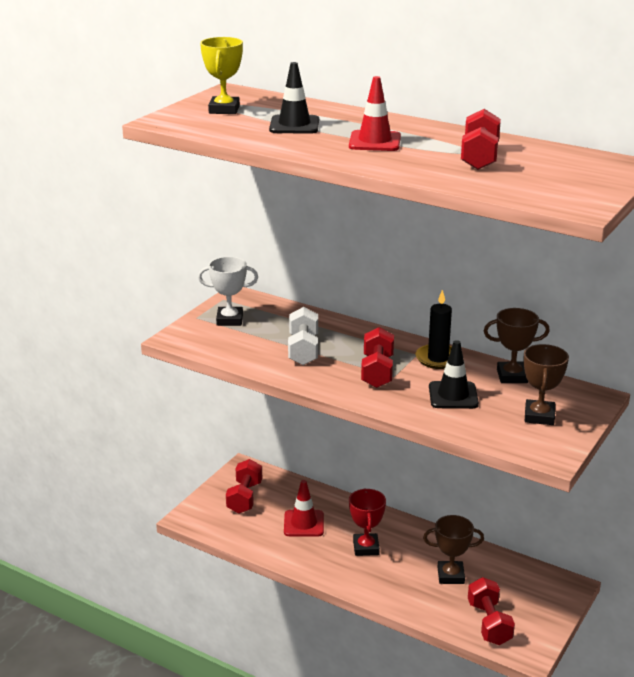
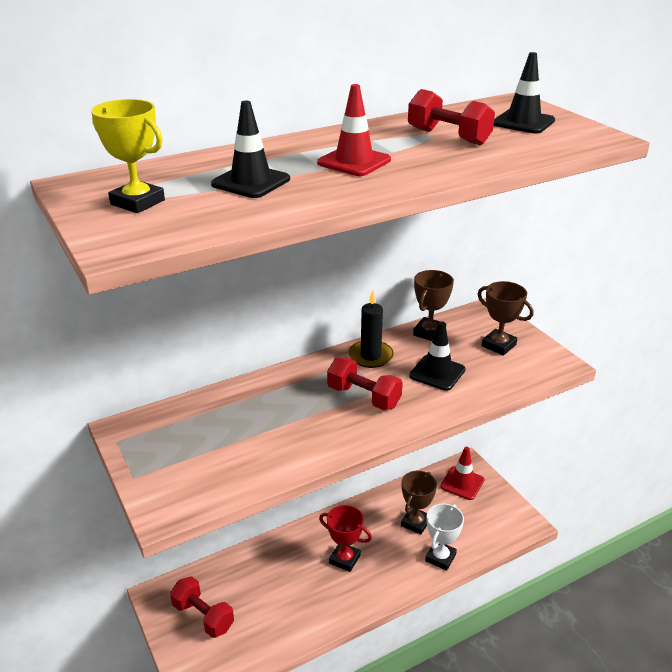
camera: 60 degrees left, 5 degrees up
white trophy [198,257,258,326] -> white trophy moved to [425,504,464,571]
red traffic cone [284,480,324,537] -> red traffic cone moved to [440,447,484,500]
white dumbbell [288,307,318,365] -> none
red dumbbell [468,577,515,645] -> none
none -> black traffic cone [494,52,555,134]

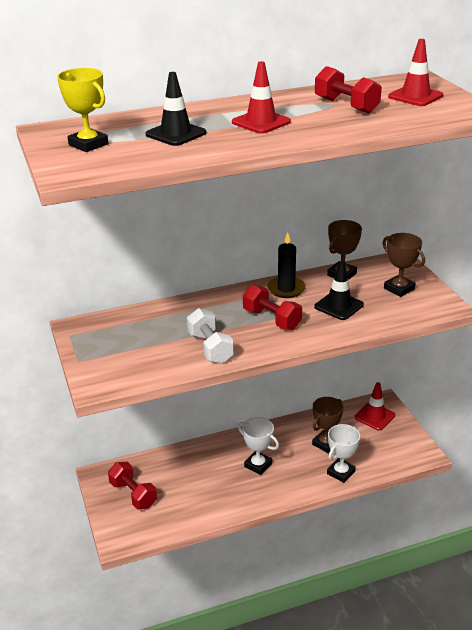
camera: 10 degrees right, 0 degrees up
red trophy [319,505,372,572] -> white trophy [238,417,279,475]
black traffic cone [494,52,555,134] -> red traffic cone [388,39,443,106]
none -> white dumbbell [187,308,234,364]

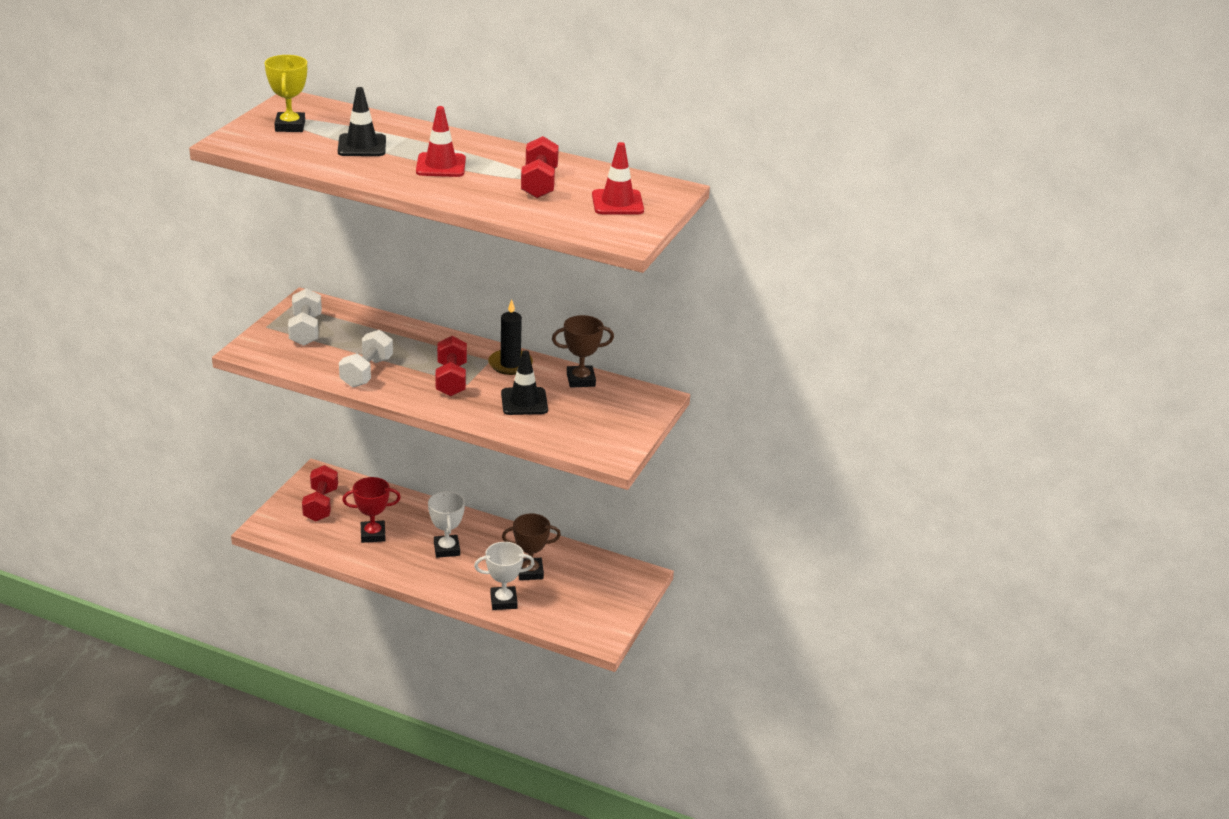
camera: 40 degrees right, 0 degrees up
red traffic cone [354,382,395,431] -> none
brown trophy [383,233,425,297] -> none
none -> white dumbbell [288,288,322,346]
none -> red trophy [342,477,401,543]

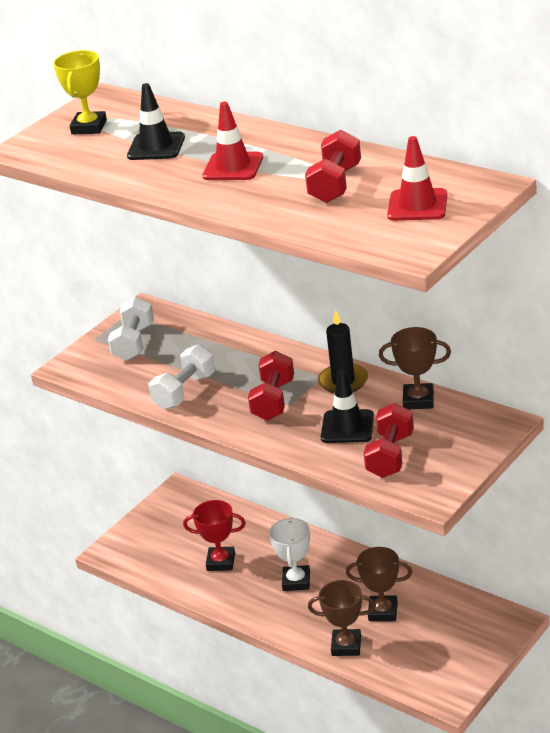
camera: 20 degrees right, 0 degrees up
red dumbbell [302,465,338,521] -> red dumbbell moved to [364,403,414,478]
white trophy [474,542,535,610] -> brown trophy [308,580,376,656]

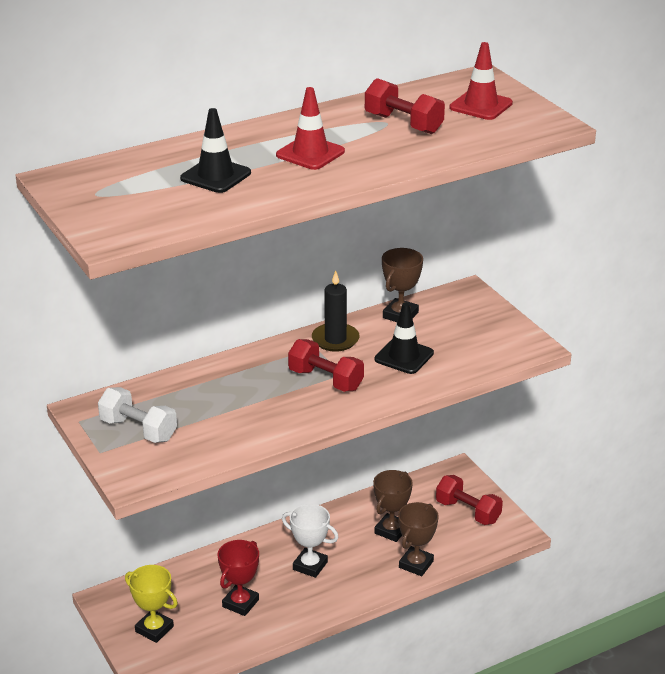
camera: 70 degrees left, 0 degrees up
yellow trophy [53,50,107,135] -> yellow trophy moved to [125,565,178,643]
white dumbbell [149,344,215,410] -> none
red dumbbell [364,403,414,478] -> red dumbbell moved to [436,475,503,525]

